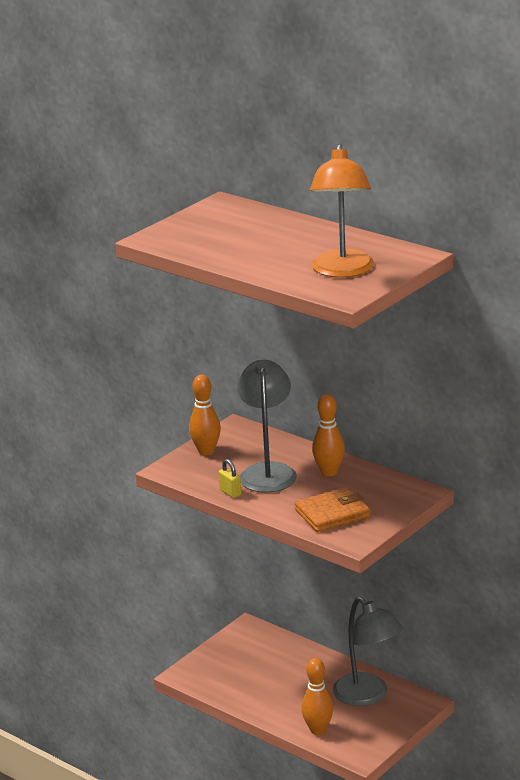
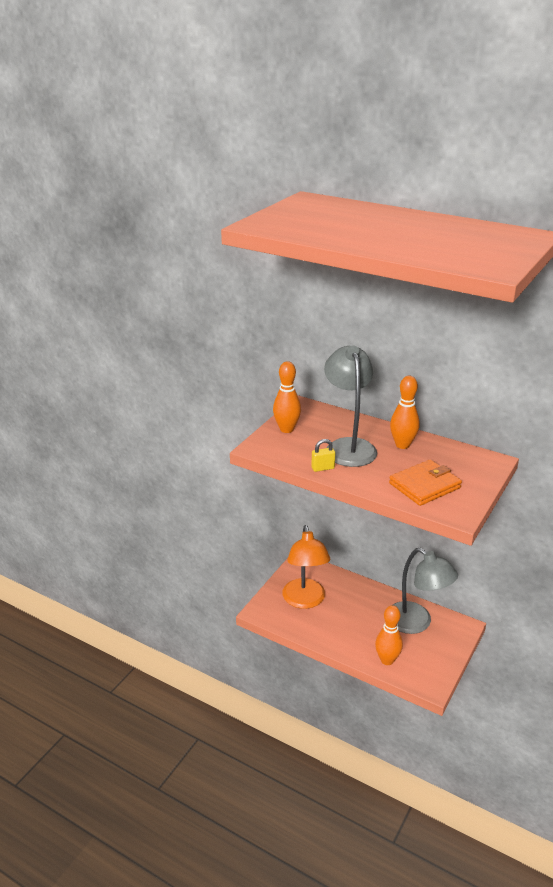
camera: 10 degrees left, 5 degrees up
yellow padlock [218,459,241,498] -> yellow padlock turned 60 degrees counterclockwise [311,439,335,472]
orange lamp [310,144,375,278] -> orange lamp moved to [283,525,330,609]

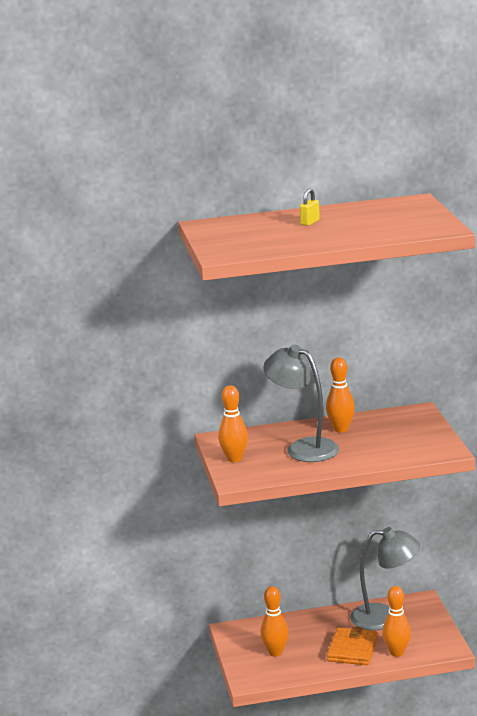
camera: 40 degrees left, 10 degrees down
orange lamp [283,525,330,609] -> orange bowling pin [260,586,289,657]
yellow padlock [311,439,335,472] -> yellow padlock moved to [300,189,320,226]
orange wallet [389,459,462,506] -> orange wallet moved to [327,626,378,665]

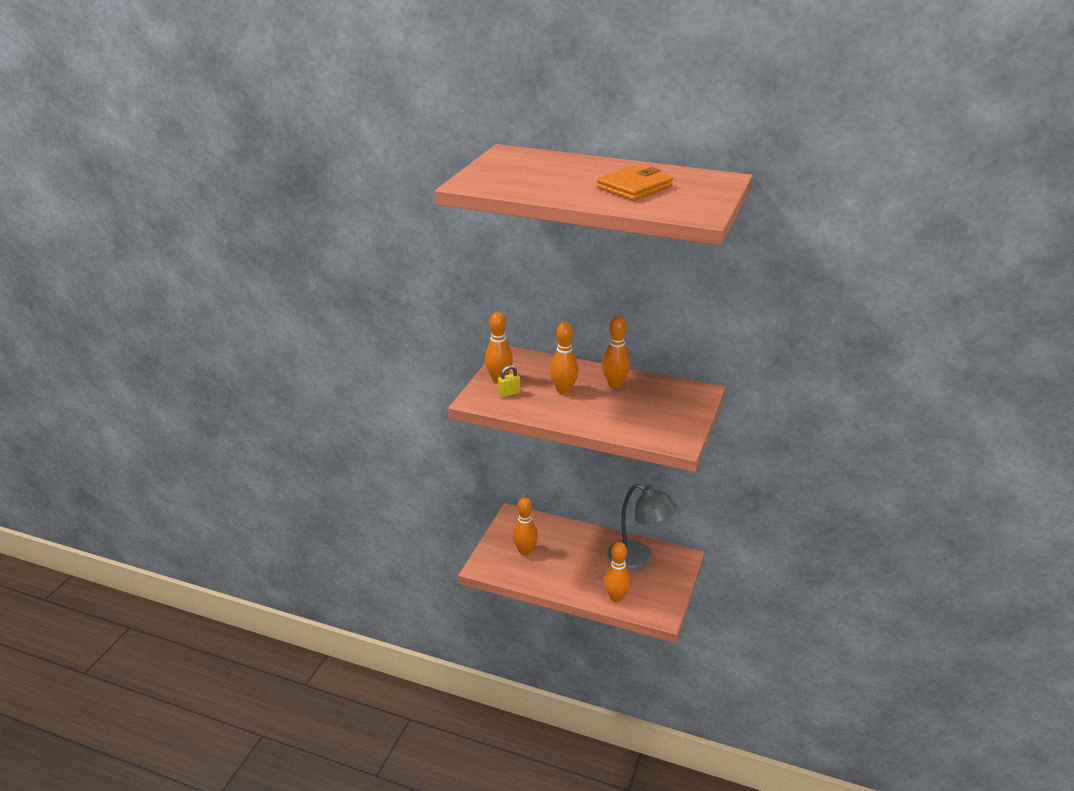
camera: 30 degrees right, 10 degrees up
grey lamp [263,345,339,462] -> orange bowling pin [550,322,579,394]
yellow padlock [300,189,320,226] -> yellow padlock moved to [498,365,520,397]
orange wallet [327,626,378,665] -> orange wallet moved to [597,165,673,201]

